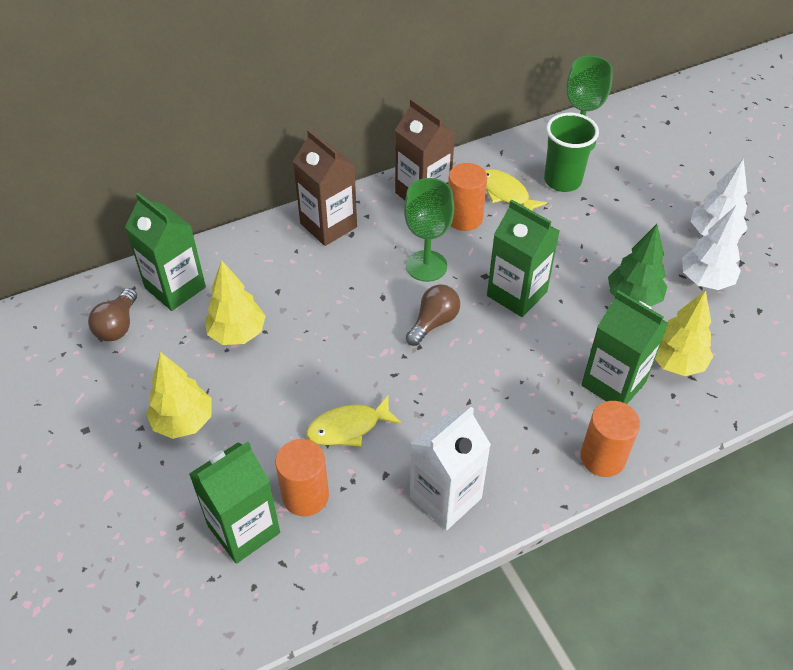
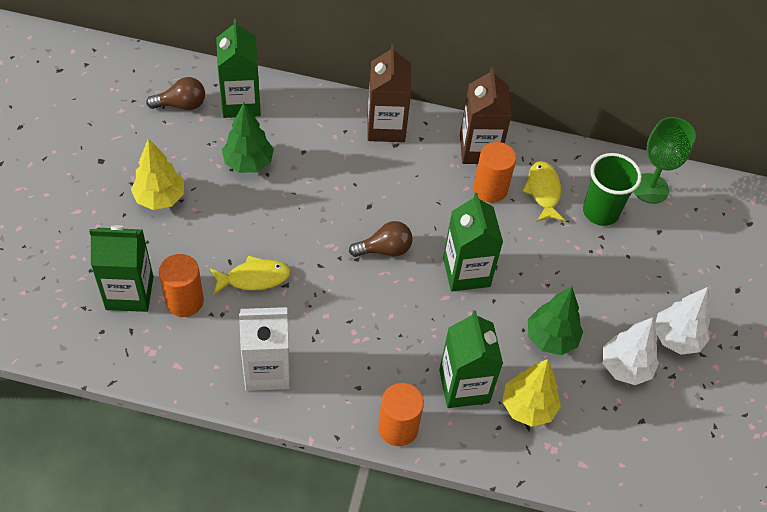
camera: 35 degrees right, 5 degrees up
brown light bulb [88,288,137,341] -> brown light bulb turned 150 degrees counterclockwise [146,77,205,110]
yellow tree [205,260,266,345] -> green tree [222,103,274,173]
yellow fish [306,396,401,447] -> yellow fish turned 150 degrees clockwise [210,255,291,296]
green goblet [404,178,454,282] -> none

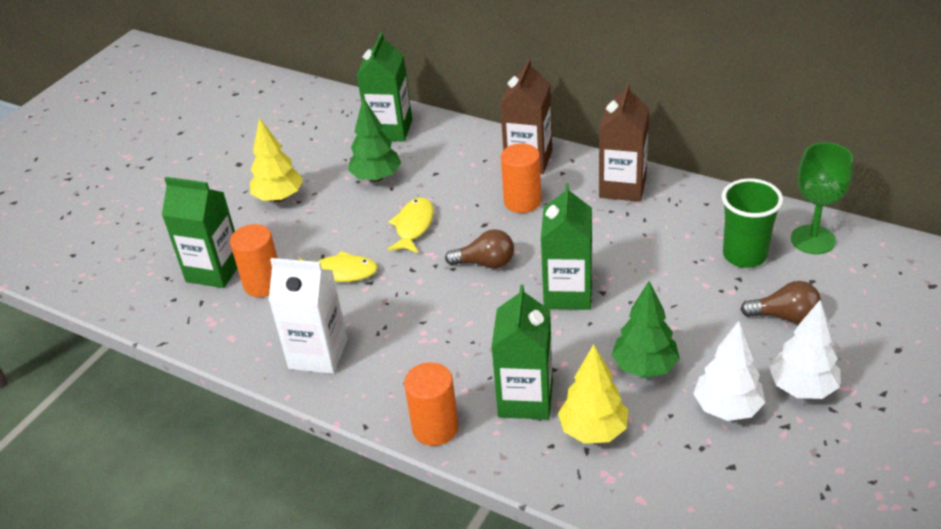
camera: 25 degrees right, 15 degrees down
brown light bulb [146,77,205,110] -> brown light bulb moved to [740,281,821,323]
orange cylinder [473,142,516,203] -> orange cylinder moved to [501,143,542,213]
yellow fish [522,161,565,222] -> yellow fish moved to [387,197,434,253]

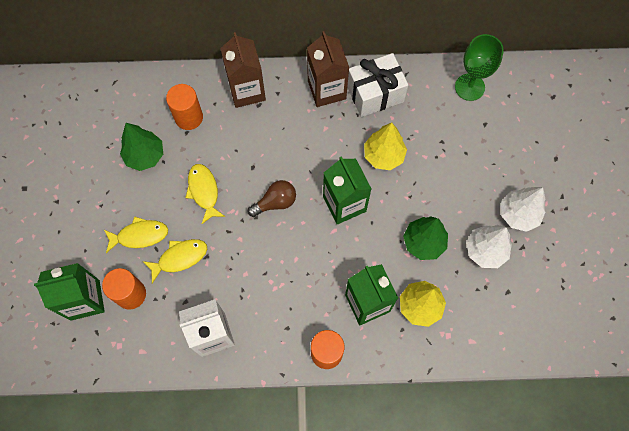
camera: 35 degrees left, 30 degrees up
yellow tree [250,118,303,202] -> yellow tree moved to [364,123,407,170]
green carton [357,32,412,142] -> none
orange cylinder [501,143,542,213] -> orange cylinder moved to [166,84,203,130]
green cup [722,178,783,268] -> none
brown light bulb [740,281,821,323] -> none
none -> yellow fish [104,216,168,253]
none -> white gift [347,53,408,117]

